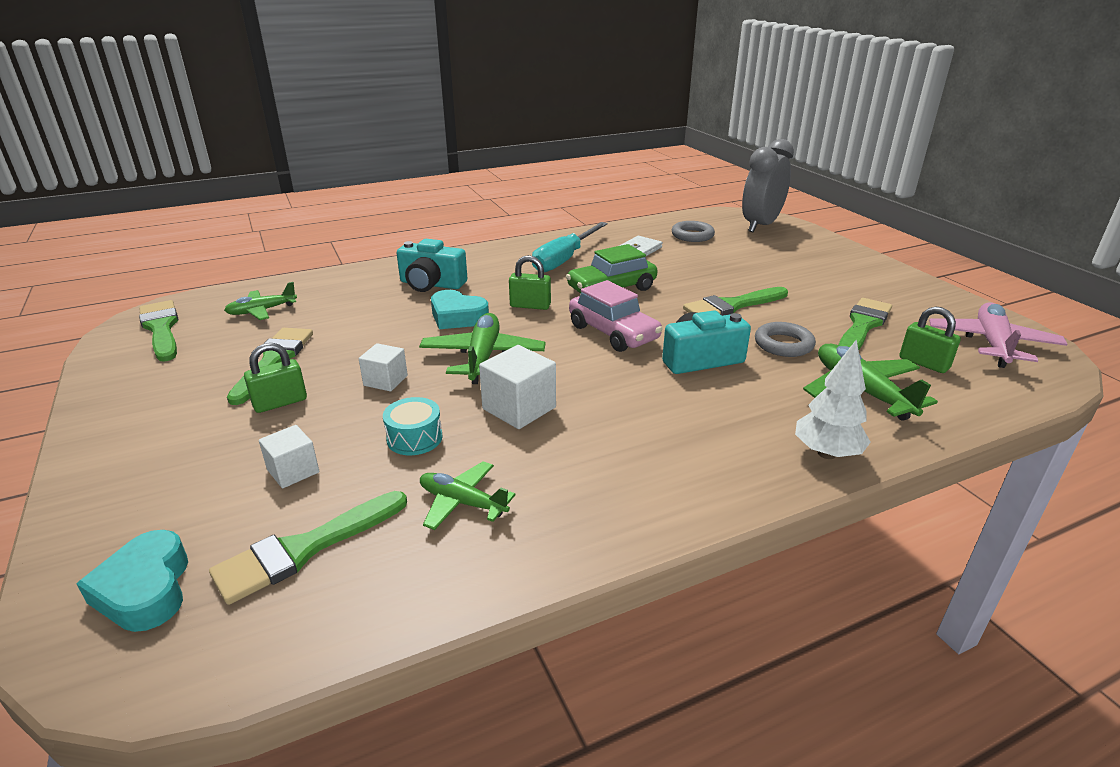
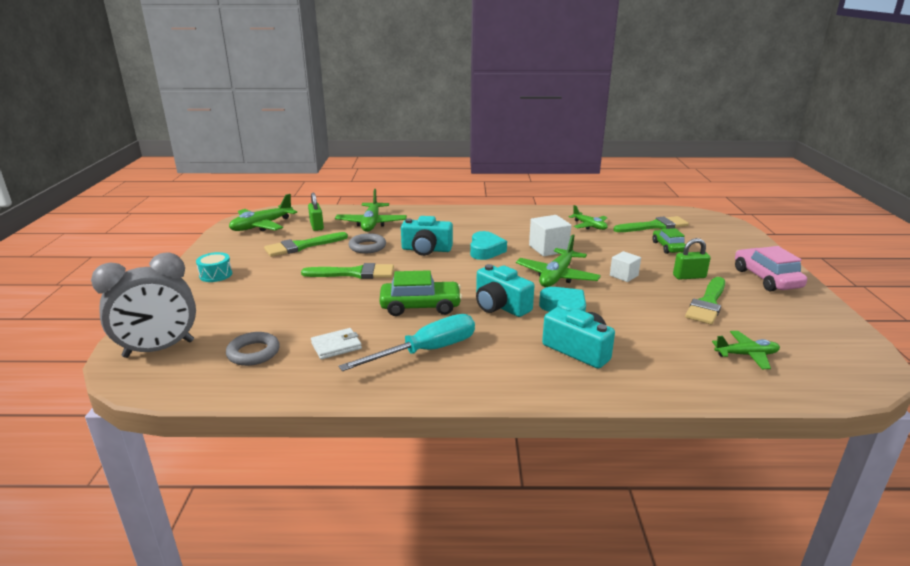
camera: 155 degrees left, 5 degrees down
turquoise heart [76,530,188,632] -> turquoise heart moved to [470,231,507,260]
green brush [139,300,178,362] -> none
white cube [259,425,319,488] -> green car [652,228,686,254]
turquoise drum [383,397,442,455] -> turquoise drum moved to [196,252,232,282]
green padlock [509,255,551,310] -> turquoise camera [476,264,535,317]
pink car [569,280,663,352] -> pink car moved to [735,246,807,292]
white tree [795,339,871,459] -> none
pink plane [929,302,1068,368] -> green plane [229,194,297,231]

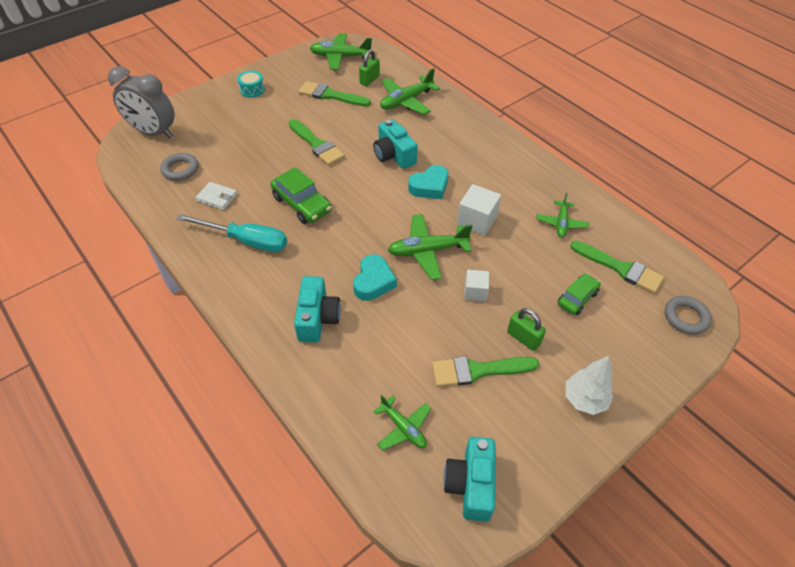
camera: 50 degrees right, 25 degrees up
grey ring [349,233,386,254] -> grey ring moved to [665,296,712,335]
turquoise camera [476,264,535,317] -> turquoise camera moved to [443,437,496,522]
pink car [735,246,807,292] -> white tree [566,356,613,415]

